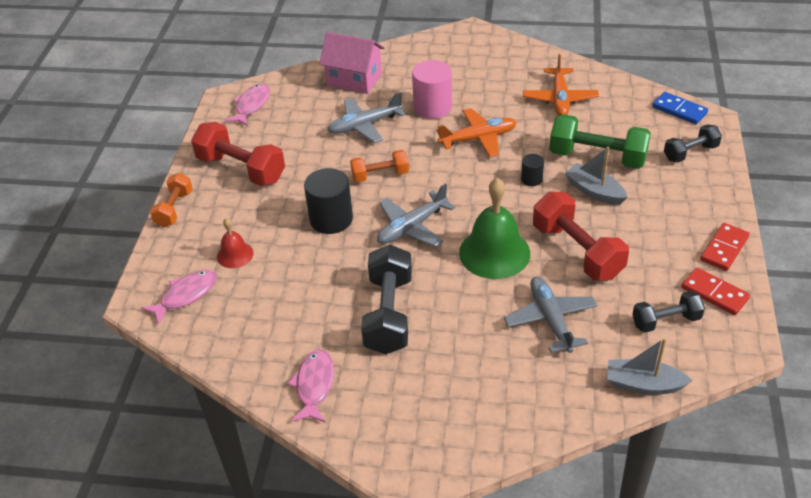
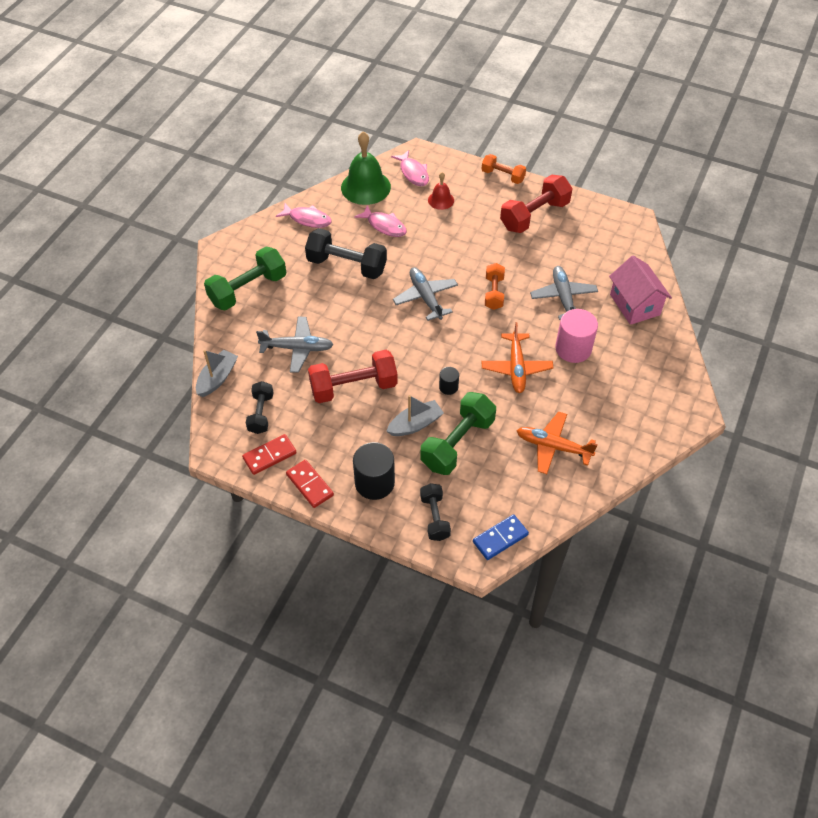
camera: 105 degrees right, 10 degrees up
pink fish [225,84,270,126] -> pink fish moved to [354,205,407,237]
black cylinder [304,168,353,234] -> black cylinder moved to [353,442,395,500]
pink house [319,32,384,94] -> pink house turned 60 degrees counterclockwise [609,256,672,325]
green bell [459,178,530,279] -> green bell moved to [341,131,391,205]
none -> green dumbbell [204,247,286,311]

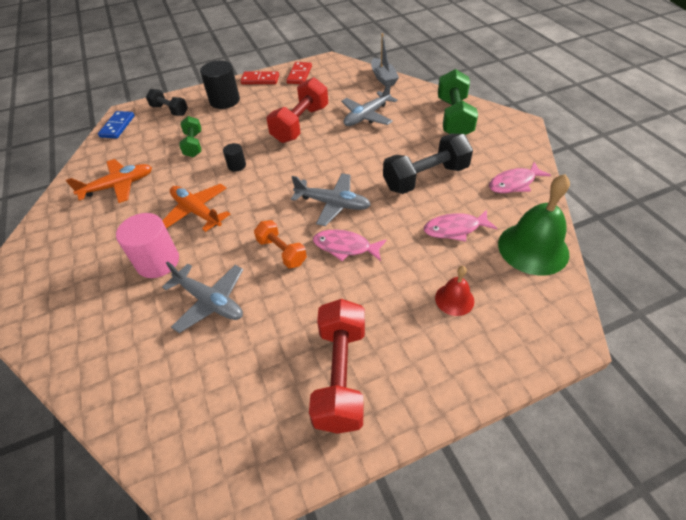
camera: 135 degrees right, 5 degrees down
black dumbbell [246,381,273,434] -> none
grey boat [386,395,444,436] -> none
pink fish [391,150,429,186] -> pink fish moved to [313,230,387,261]
green dumbbell [420,392,496,475] -> green dumbbell [179,116,201,157], size x0.59
orange dumbbell [481,154,526,184] -> none
pink house [609,256,672,325] -> none

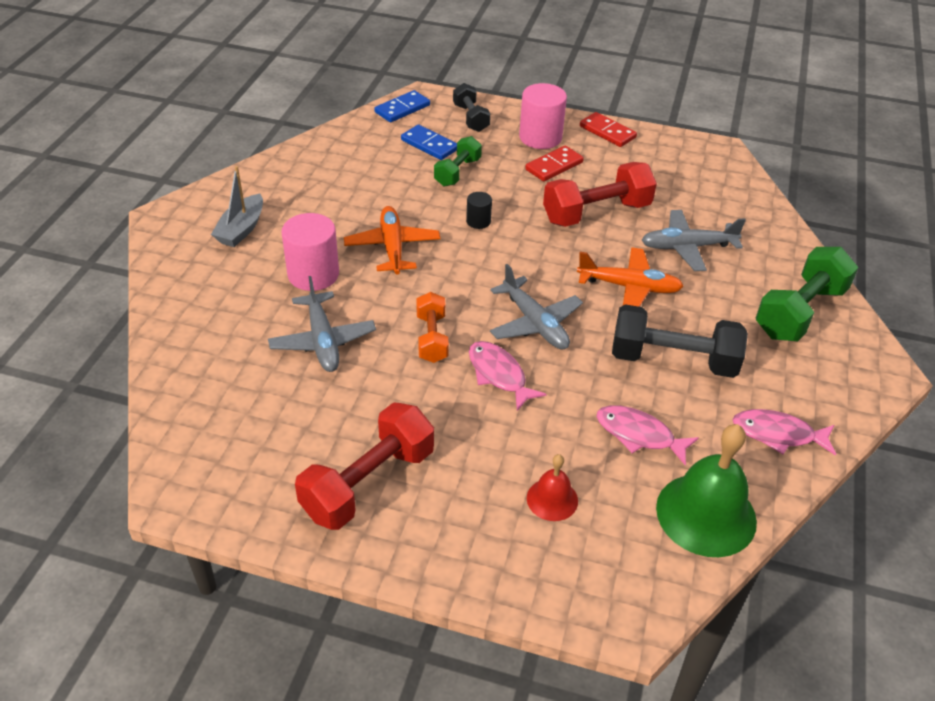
camera: 35 degrees right, 5 degrees down
orange plane [66,159,152,203] -> orange plane moved to [577,247,684,307]
black cylinder [200,60,240,109] -> pink cylinder [519,83,567,149]
red domino [286,62,312,84] -> red domino moved to [525,145,584,182]
grey boat [371,33,399,87] -> grey boat moved to [211,166,263,247]
none -> blue domino [401,125,457,160]

